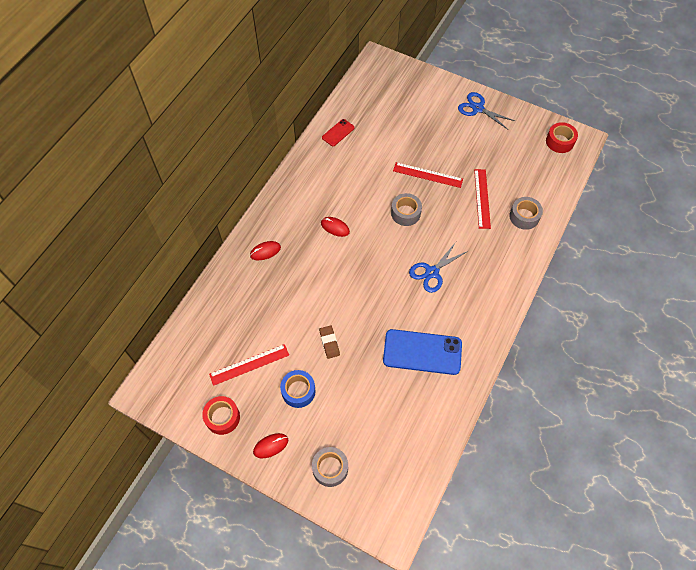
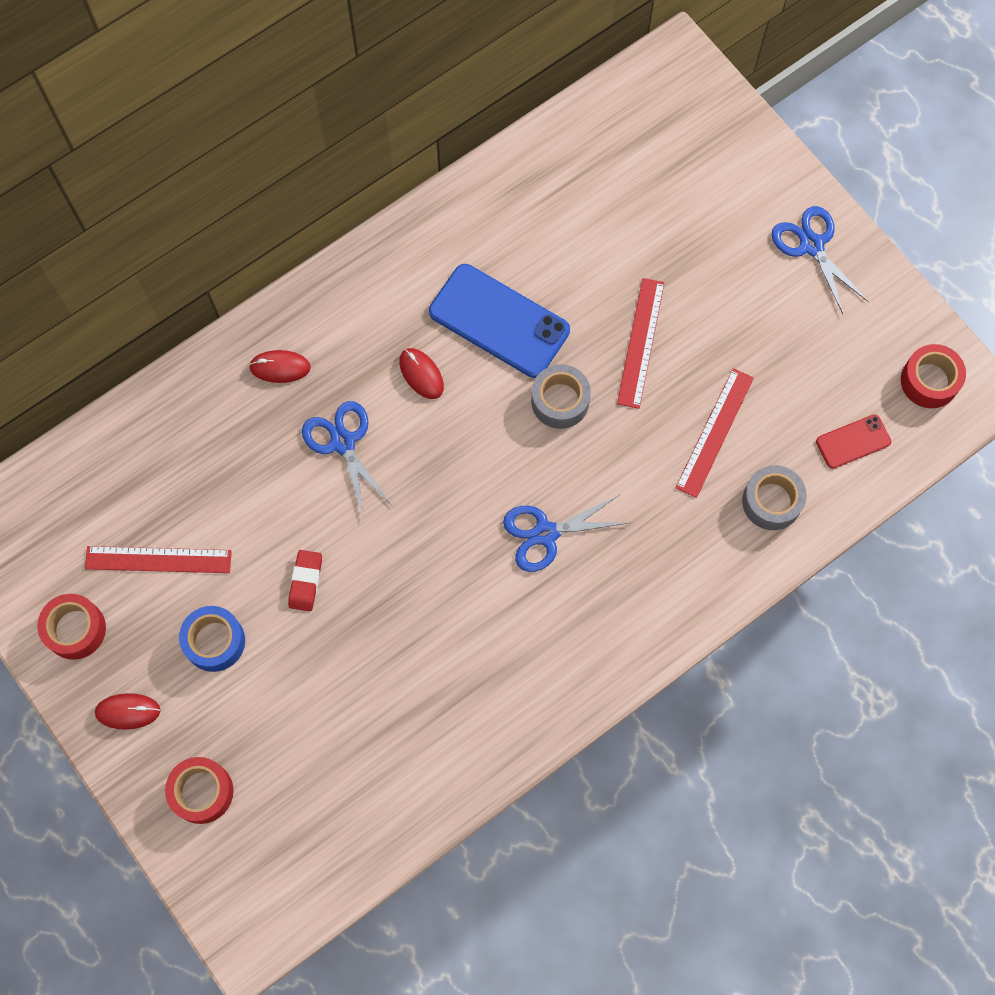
camera: 25 degrees right, 10 degrees up
grey tape [312,447,348,487] -> red tape [165,757,233,824]
brown eraser [319,325,340,359] -> red eraser [288,550,322,611]
red phone [322,119,355,146] -> red phone moved to [816,414,891,469]
blue phone [383,329,462,375] -> blue phone moved to [429,264,570,378]
red ruler [393,162,463,188] -> red ruler turned 60 degrees clockwise [617,278,665,409]
none -> blue scissors [302,401,391,518]

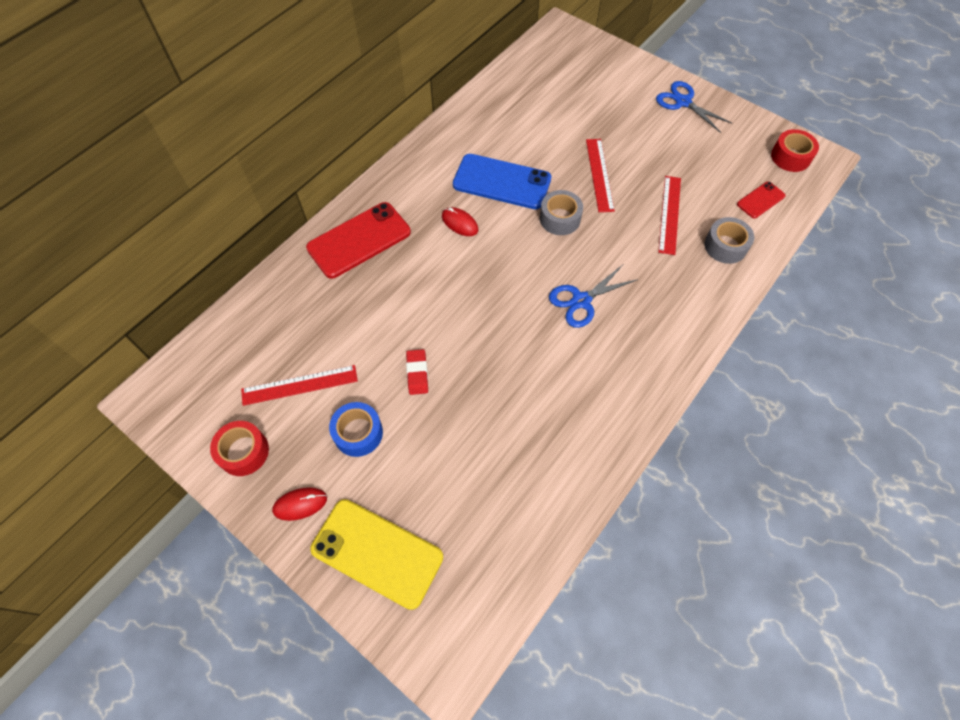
camera: 15 degrees left, 10 degrees down
red tape [165,757,233,824] -> yellow phone [310,499,443,610]
red mouse [249,350,311,383] -> red phone [306,202,411,279]
blue scissors [302,401,391,518] -> none

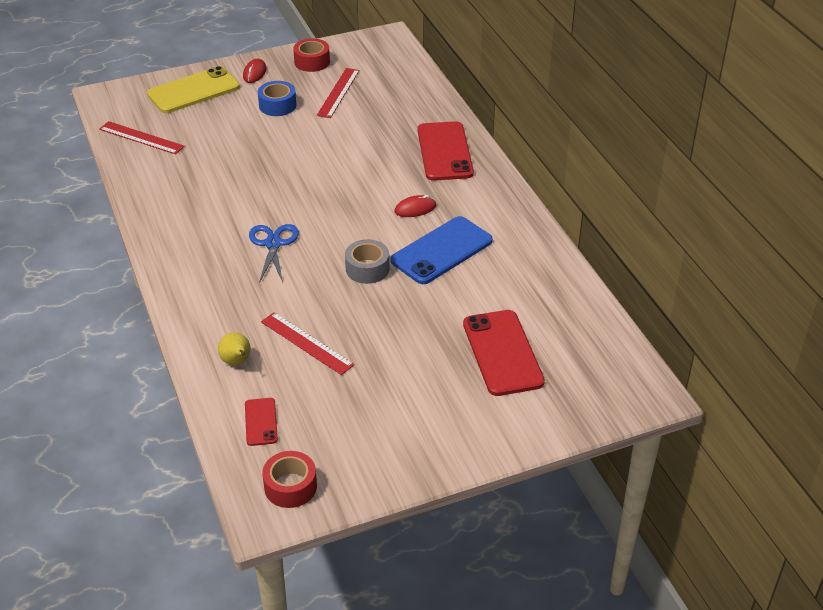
camera: 120 degrees right, 20 degrees down
red eraser [406,349,428,395] -> none
red ruler [586,139,615,212] -> red ruler moved to [99,121,185,154]
blue scissors [656,81,732,133] -> none
grey tape [704,217,754,264] -> yellow pear [218,332,251,365]
none -> red phone [463,310,545,396]

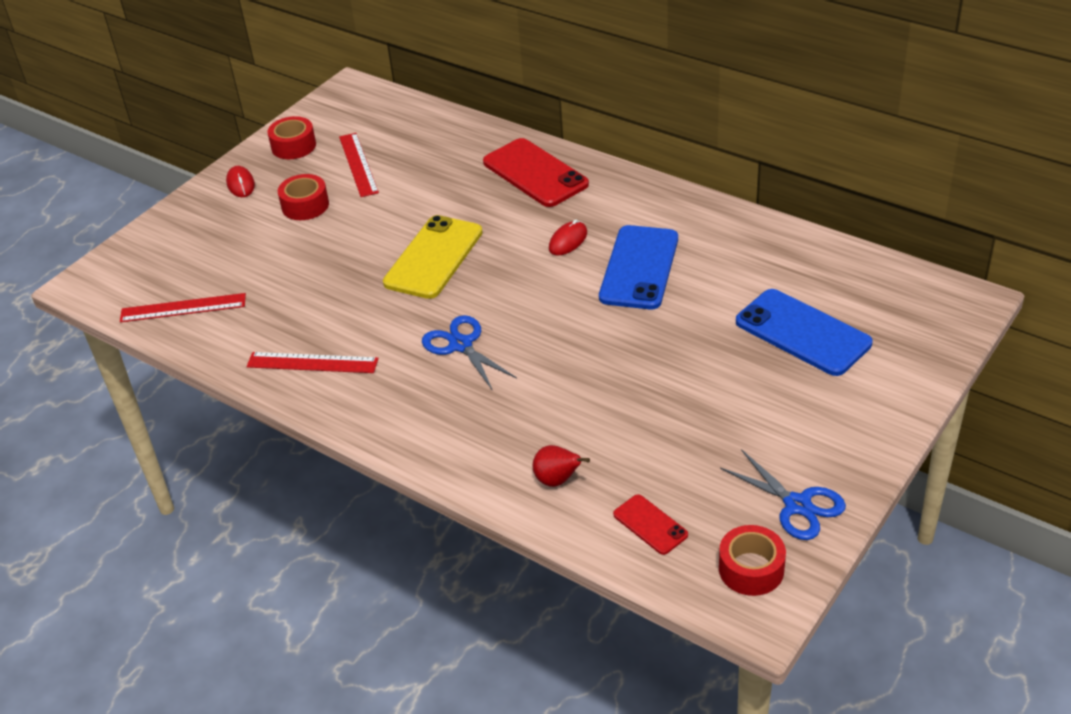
camera: 30 degrees left, 0 degrees up
yellow phone [147,66,240,113] -> yellow phone moved to [383,215,483,299]
yellow pear [218,332,251,365] -> red pear [533,445,590,487]
blue tape [258,81,296,116] -> red tape [278,174,329,220]
red ruler [261,312,354,375] -> red ruler moved to [247,352,379,373]
grey tape [345,239,389,284] -> none
red phone [463,310,545,396] -> blue phone [736,289,873,376]
none -> blue scissors [720,449,846,540]

